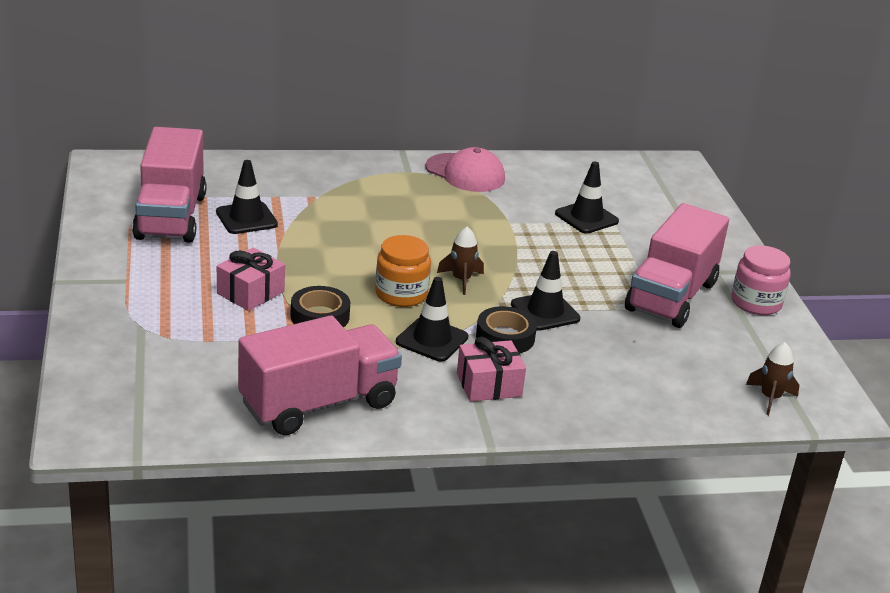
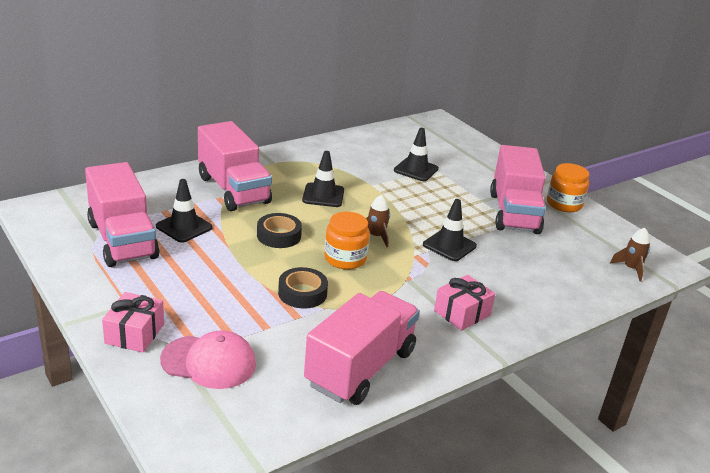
camera: 25 degrees left, 0 degrees up
pink gift [217,247,285,311] -> pink gift moved to [102,292,164,353]
black traffic cone [396,277,468,361] -> black traffic cone moved to [302,151,344,207]
pink cap [426,147,505,192] -> pink cap moved to [160,330,256,389]
black tape [476,306,537,353] -> black tape moved to [257,213,302,248]
pink jar [732,245,791,315] -> orange jar [547,163,589,212]
none -> pink truck [198,121,272,211]

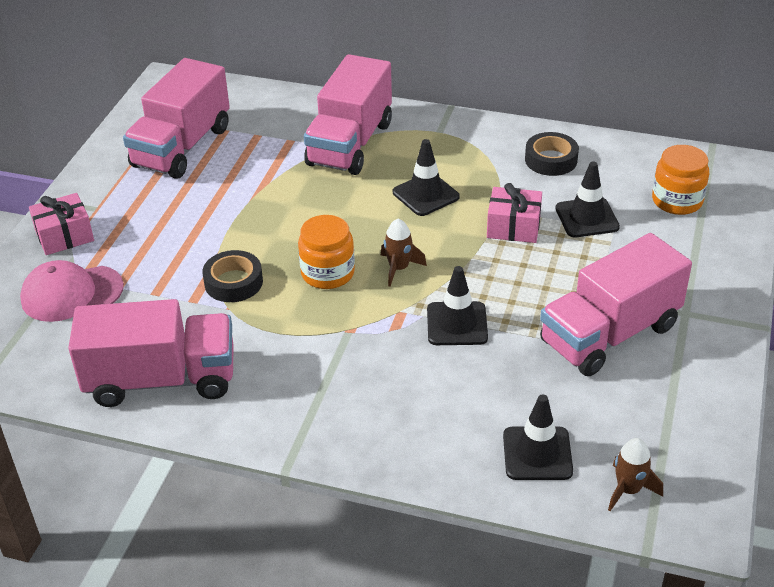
camera: 55 degrees right, 10 degrees up
black traffic cone [156,179,213,243] -> black traffic cone moved to [503,394,573,480]
pink cap [160,330,256,389] -> pink cap turned 105 degrees clockwise [20,260,124,322]
black tape [257,213,302,248] -> black tape moved to [525,132,579,176]
pink gift [434,275,495,331] -> pink gift moved to [487,183,542,243]
orange jar [547,163,589,212] -> orange jar moved to [652,145,709,215]

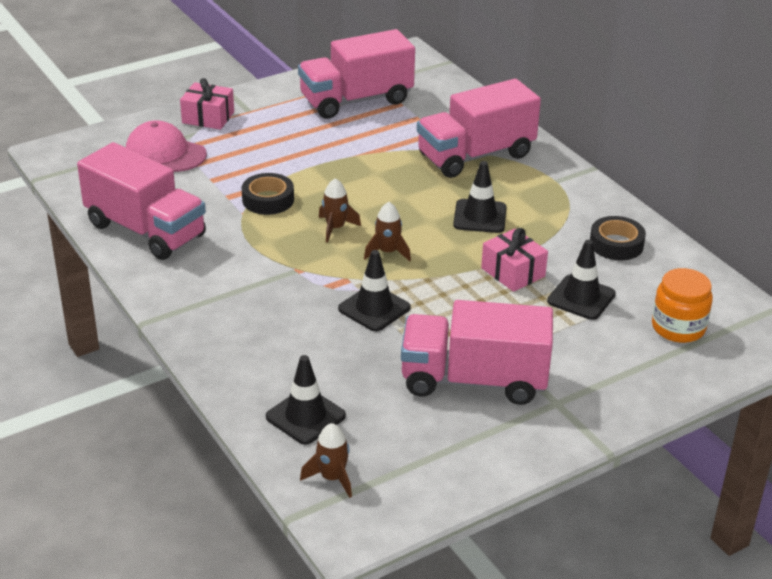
camera: 40 degrees right, 5 degrees down
orange jar [298,215,355,289] -> brown rocket [319,178,361,243]

